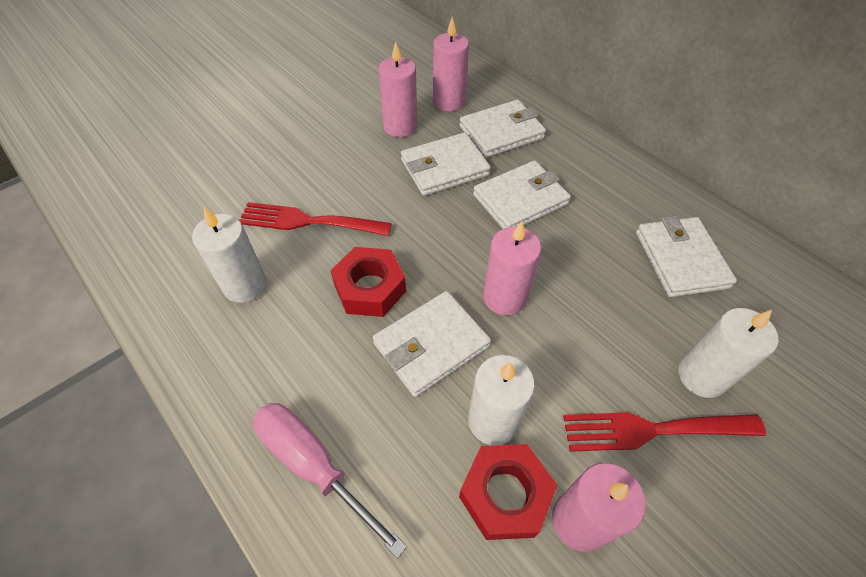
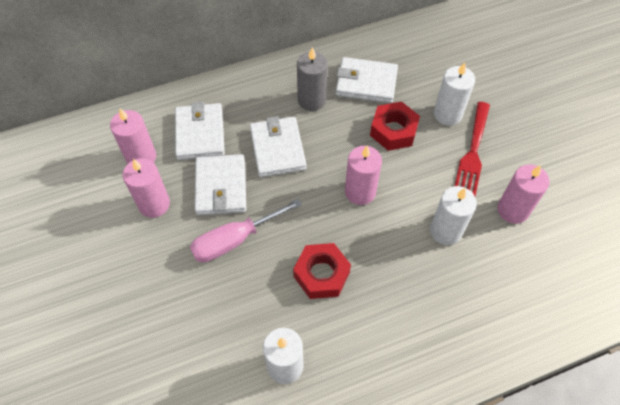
camera: 70 degrees left, 5 degrees up
red fork [239,202,392,236] -> none
pink screwdriver [253,403,407,558] -> pink screwdriver moved to [190,199,302,262]
white wallet [373,291,491,397] -> none
red nut [459,444,557,540] -> red nut moved to [370,101,420,151]
none -> grey candle [297,47,328,111]

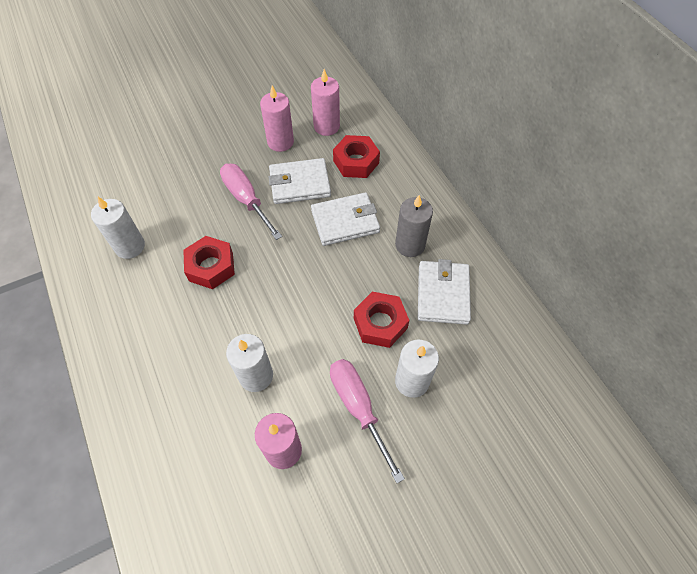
camera: 85 degrees right, 0 degrees up
white wallet [175,102,225,160] -> red nut [333,135,380,178]
pink candle [345,146,382,205] -> none
red fork [455,102,490,196] -> pink screwdriver [330,359,405,483]

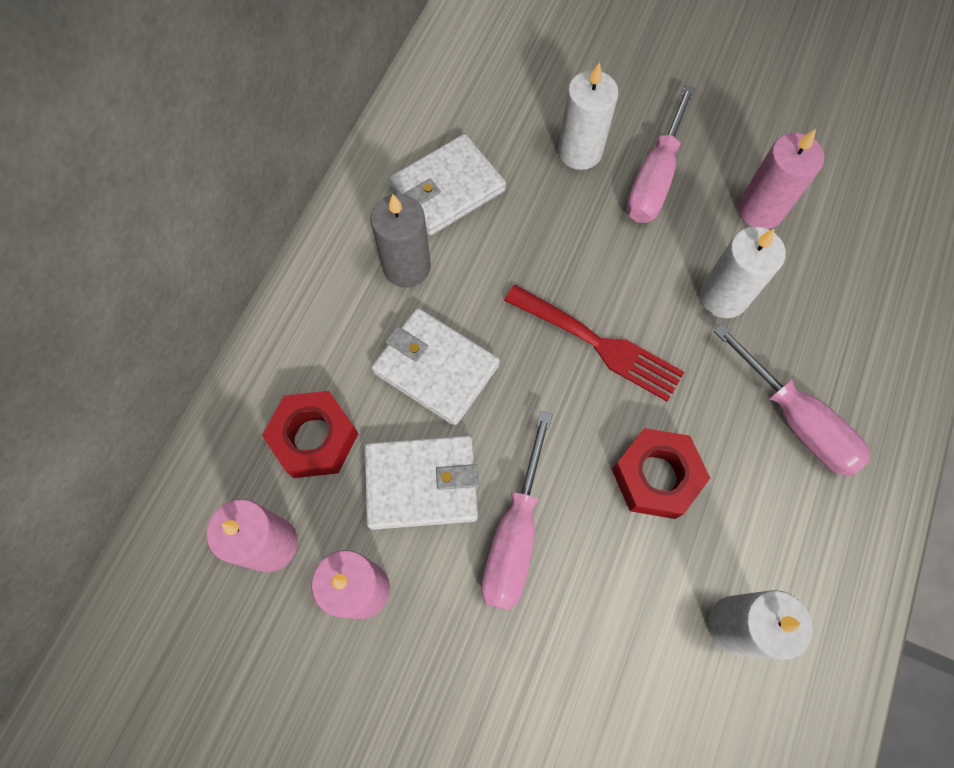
camera: 130 degrees left, 10 degrees up
white wallet [269,158,331,204] -> white wallet turned 45 degrees counterclockwise [364,435,479,530]
red nut [354,292,409,348] -> none
none -> red fork [504,285,684,402]
none -> pink screwdriver [714,324,870,476]

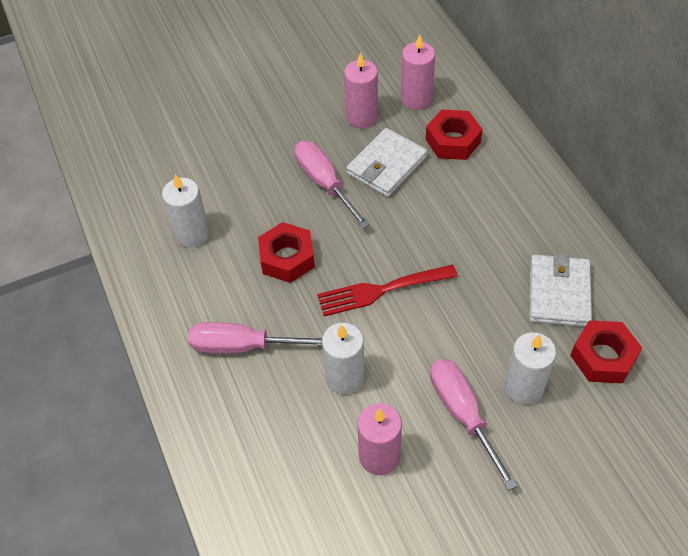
camera: 135 degrees right, 15 degrees down
grey candle [370,194,431,288] -> none
white wallet [371,308,500,426] -> none
none -> red nut [570,320,642,383]

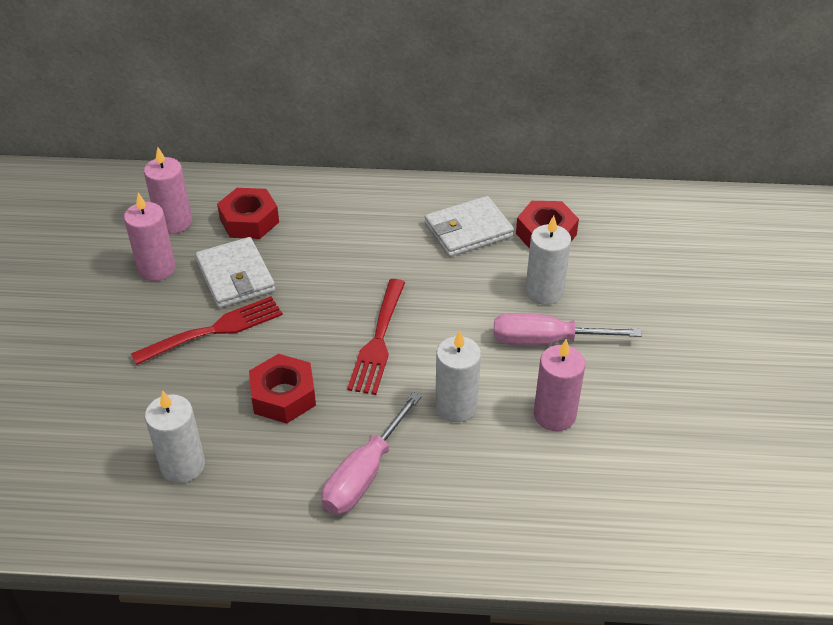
camera: 65 degrees left, 10 degrees down
pink screwdriver [294,141,370,228] -> red fork [131,296,283,365]
white wallet [529,253,592,327] -> white wallet turned 60 degrees counterclockwise [425,196,514,257]

